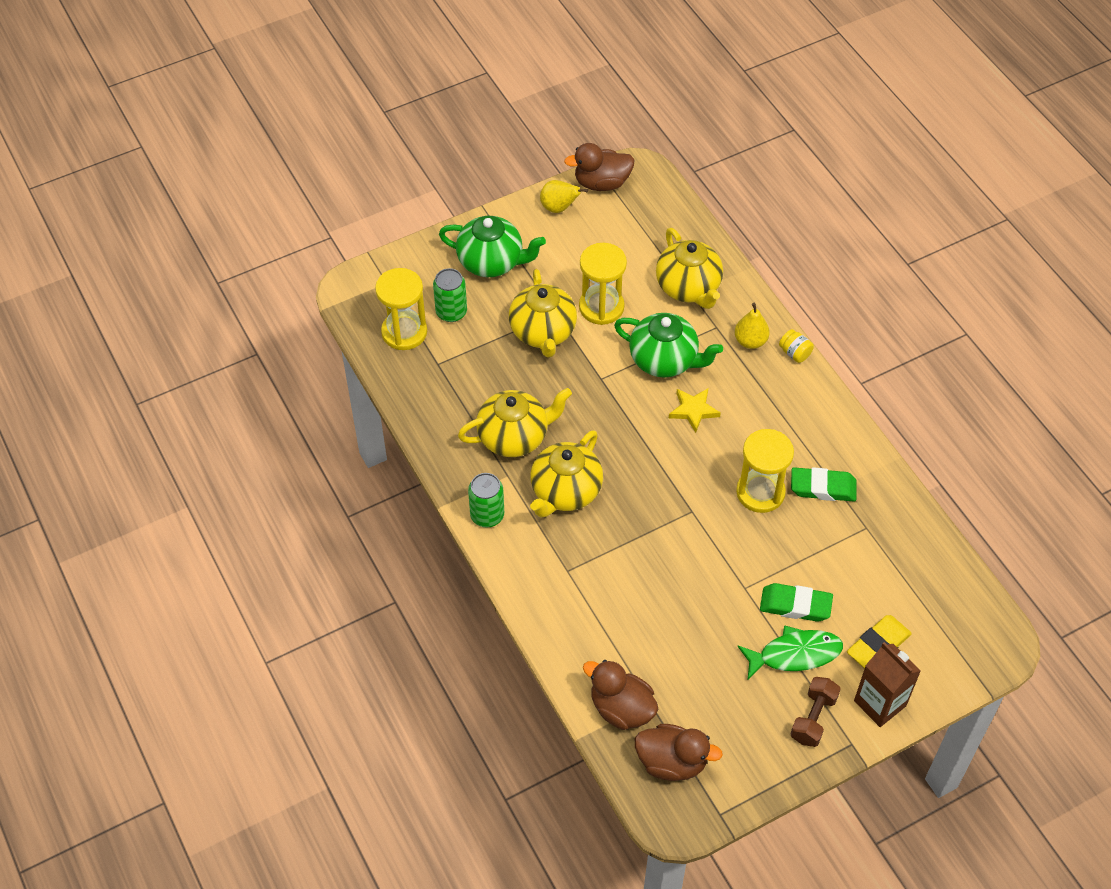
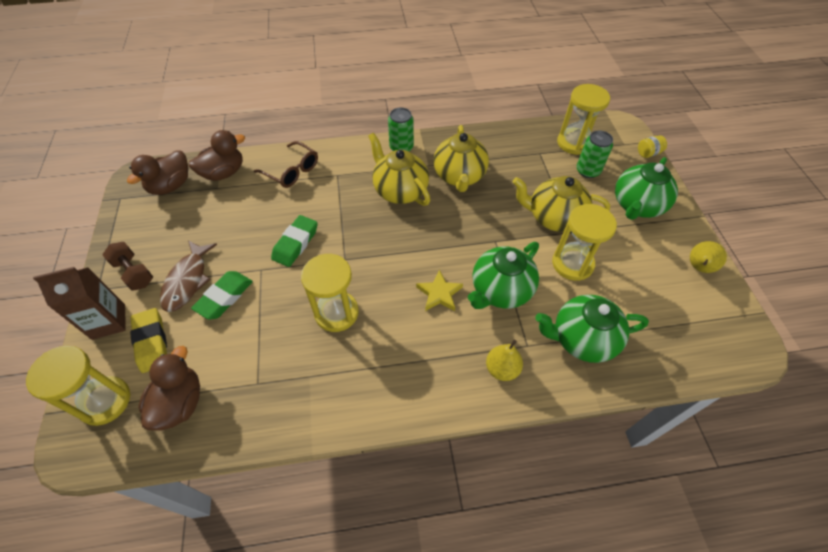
camera: 110 degrees right, 0 degrees up
brown duck [564,143,635,191] -> brown duck moved to [138,346,200,430]
yellow teapot [656,228,723,309] -> green teapot [535,295,649,363]
green fish [737,625,843,679] -> brown fish [160,240,217,312]
yellow jar [779,329,814,363] -> yellow jar moved to [638,135,667,158]
green eraser [791,467,857,502] -> green eraser moved to [271,215,318,267]
none -> yellow hourglass [26,346,130,426]
none -> brown glasses [254,141,318,188]

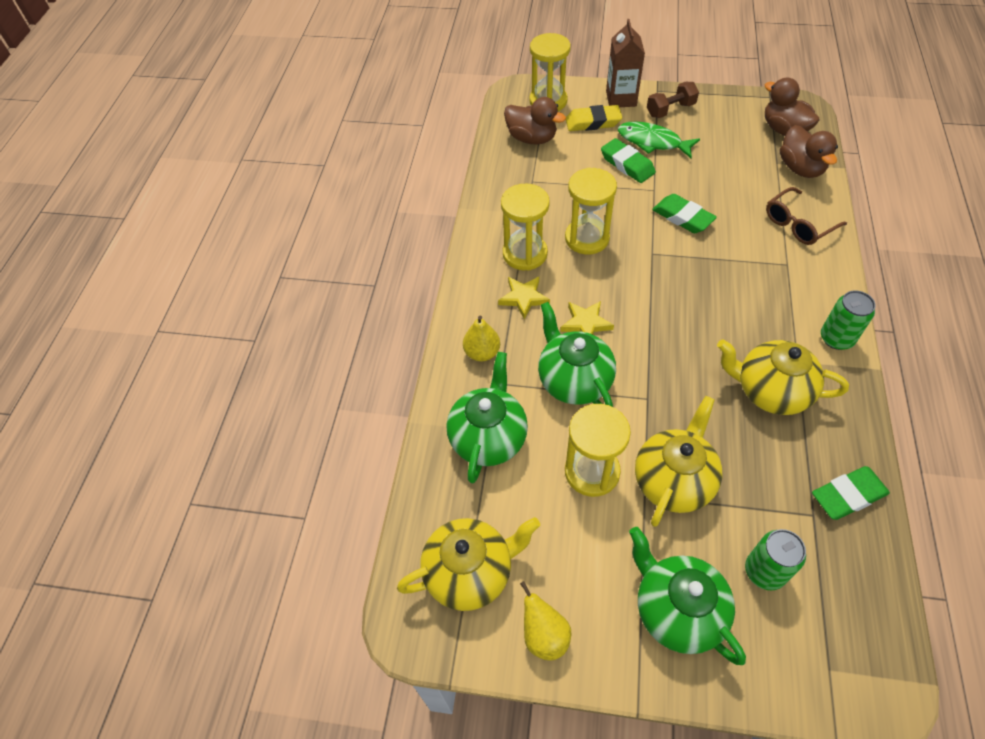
camera: 110 degrees right, 0 degrees up
brown fish [160,240,217,312] -> green fish [618,121,700,158]
yellow teapot [368,133,430,206] -> yellow teapot moved to [397,517,540,611]
yellow hourglass [557,84,610,155] -> yellow hourglass moved to [501,183,550,271]
yellow jar [638,135,667,158] -> none
none -> yellow star [498,277,550,319]
none -> green eraser [812,466,890,520]

